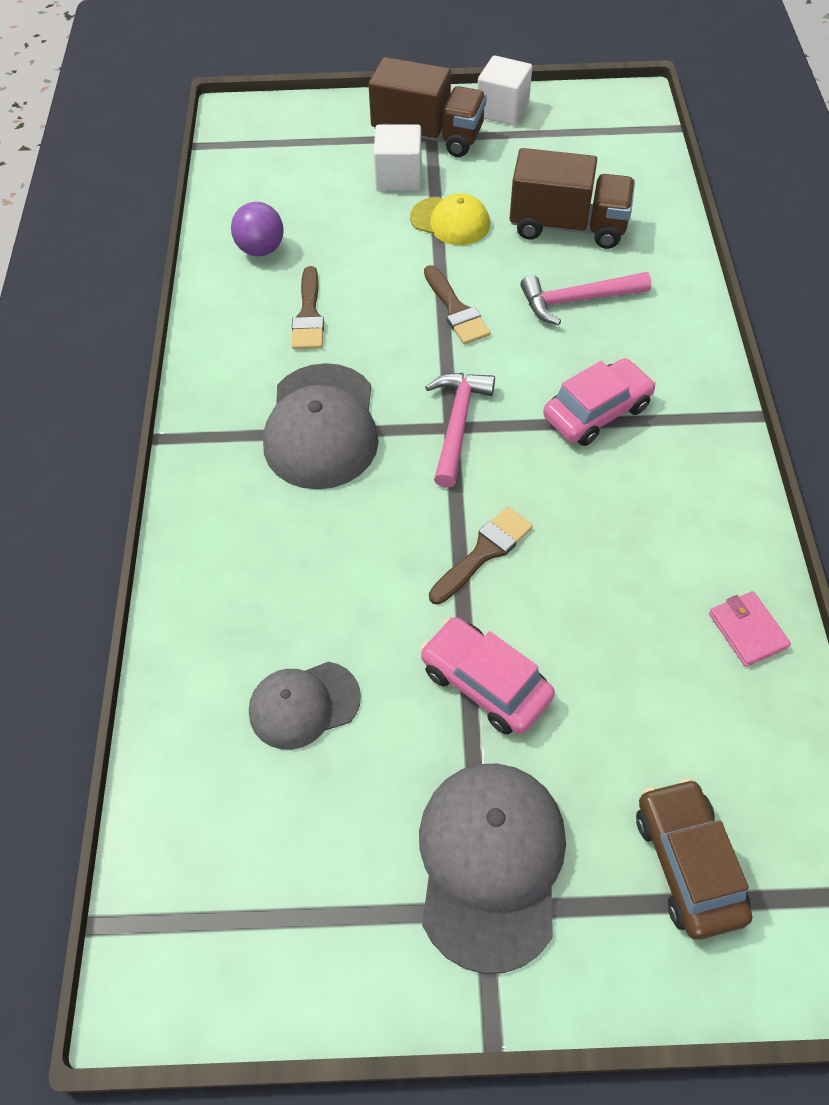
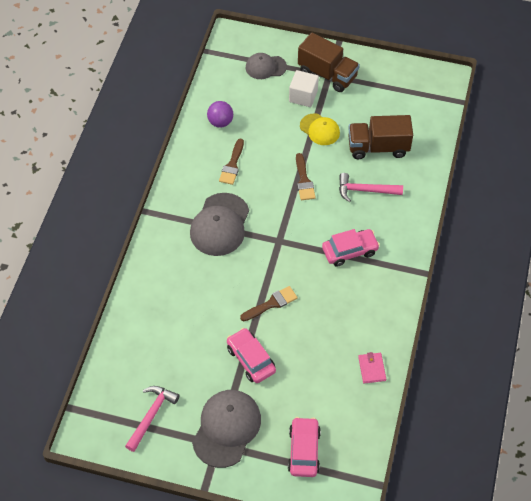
camera: 15 degrees right, 0 degrees up
grey cap [249,662,361,750] -> grey cap moved to [246,53,287,79]
pink hammer [425,373,495,488] -> pink hammer moved to [125,386,180,452]
white cube [477,55,532,125] -> none
brown truck [510,148,635,249] -> brown truck turned 150 degrees clockwise [348,115,413,159]
brown car [636,778,752,940] -> pink car [288,417,321,477]

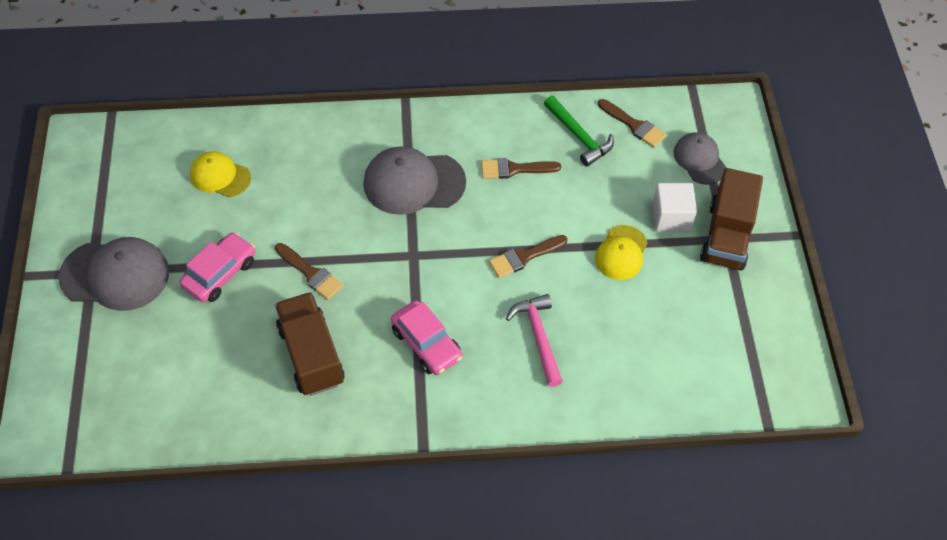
camera: 70 degrees right, 0 degrees up
pink hammer [125,386,180,452] -> none
purple ball [207,101,233,127] -> green hammer [544,96,614,167]
pink car [288,417,321,477] -> none
brown truck [348,115,413,159] -> brown truck moved to [275,292,344,396]
pink wallet [358,352,386,383] -> none
none -> yellow cap [190,152,251,197]
none -> brown brush [598,99,666,148]

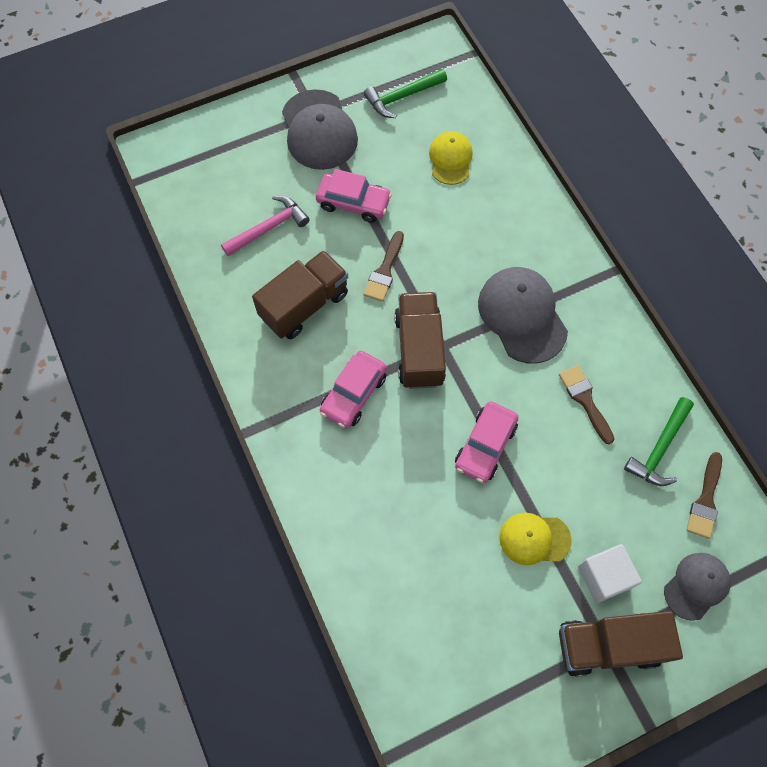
camera: 70 degrees right, 10 degrees up
brown brush [489,235,568,278] -> pink car [455,401,518,483]
pink hammer [506,294,563,387] -> pink hammer moved to [221,196,310,257]
none -> green hammer [364,69,447,118]
none -> brown truck [394,292,446,389]

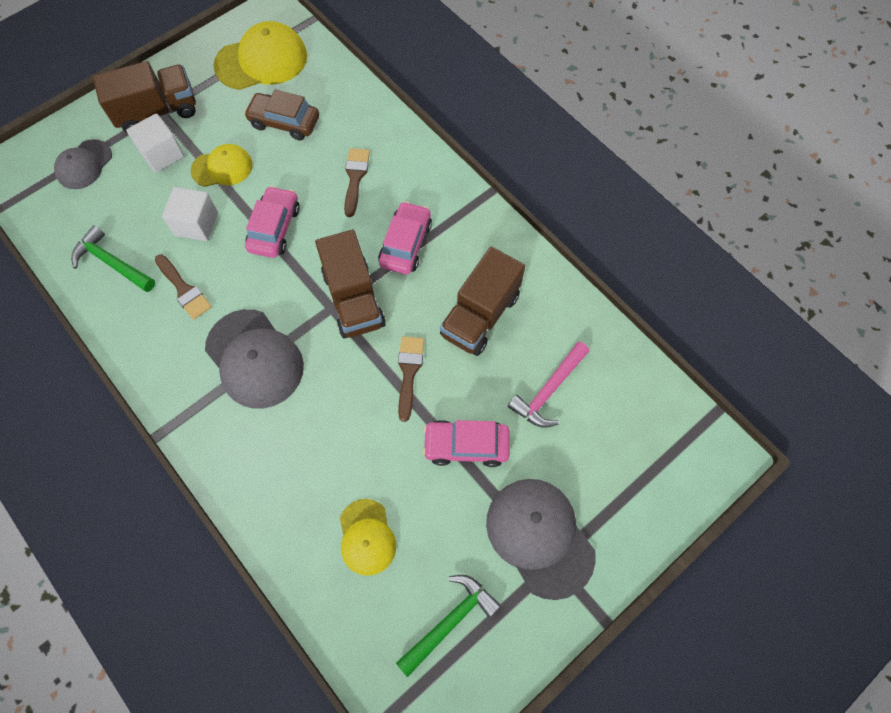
camera: 165 degrees right, 0 degrees up
green hammer [624,397,694,486] -> green hammer turned 75 degrees counterclockwise [71,225,155,292]
brown brush [686,452,722,539] -> brown brush moved to [344,148,370,217]
none -> white cube [162,187,218,241]
none -> yellow cap [214,21,307,90]
none -> brown car [244,90,319,141]

